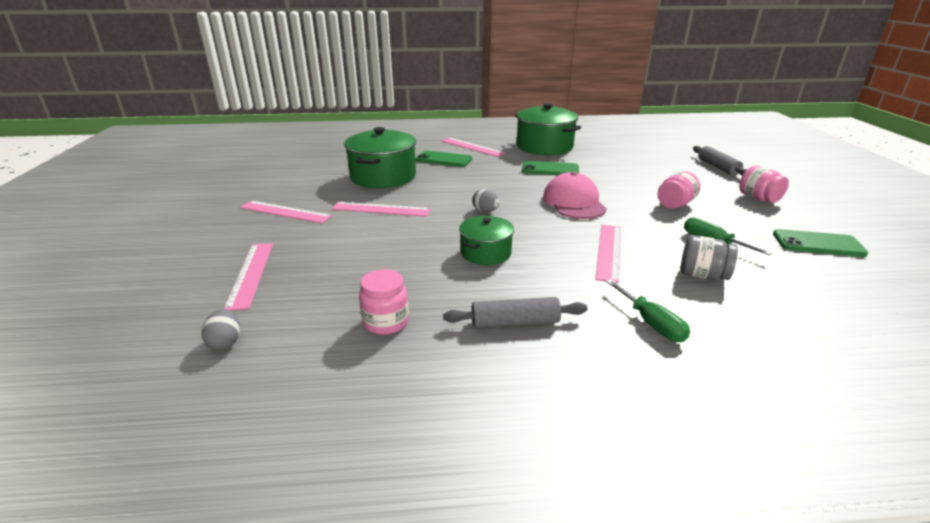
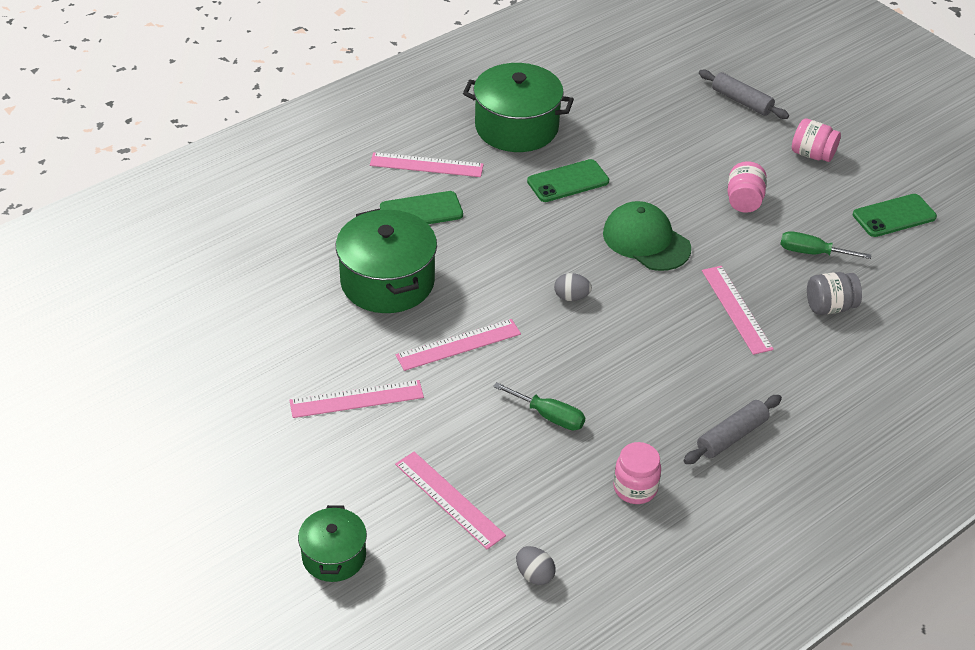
camera: 35 degrees left, 15 degrees up
green pot [459,216,514,265] -> green pot moved to [298,505,367,582]
pink cap [543,172,607,219] -> green cap [603,201,691,271]
green screwdriver [606,279,690,342] -> green screwdriver moved to [493,382,585,430]

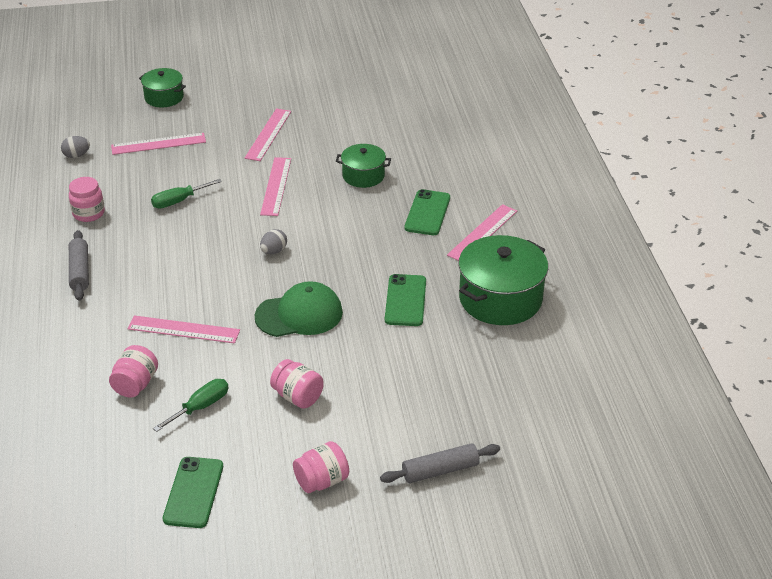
camera: 120 degrees right, 5 degrees down
green pot [336,209,437,313] -> green pot [336,144,391,188], size x0.57
grey jar [807,272,862,315] -> pink jar [109,345,158,397]

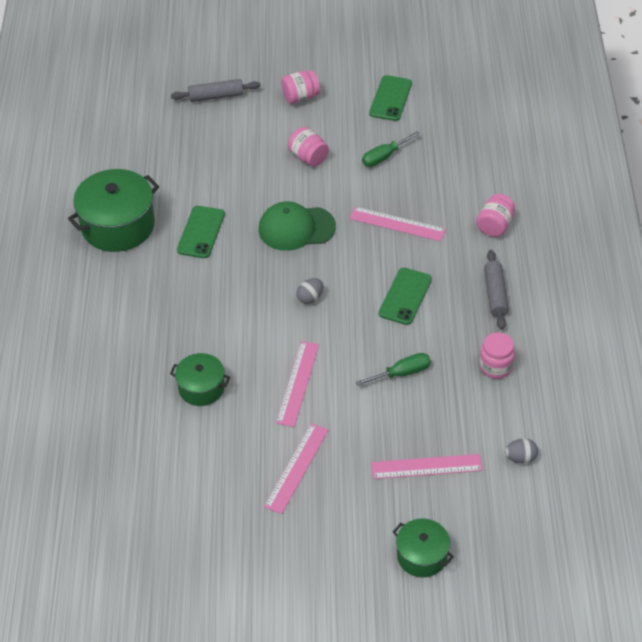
camera: 170 degrees left, 10 degrees up
pink jar [109,345,158,397] -> pink jar moved to [476,194,515,237]
green phone [404,189,450,235] -> green phone moved to [379,268,432,325]
pink ruler [447,204,517,261] -> none

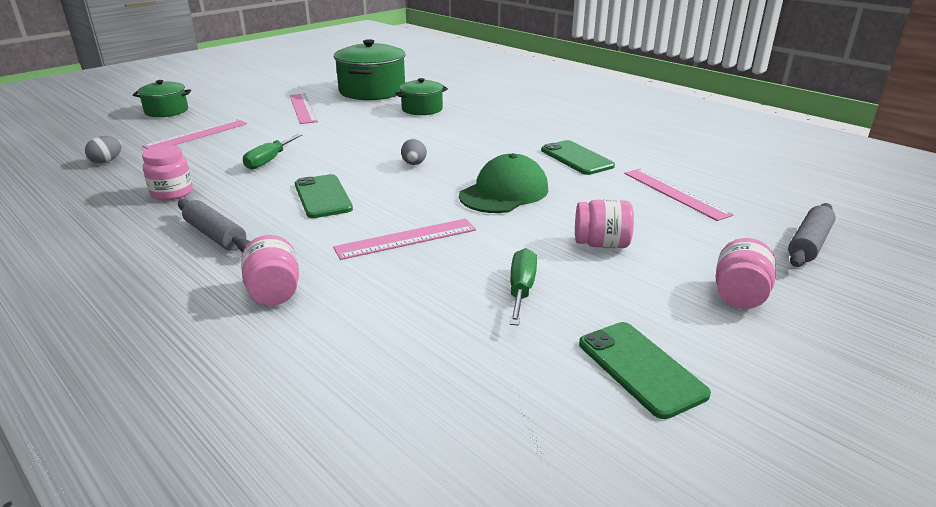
camera: 135 degrees right, 20 degrees down
green pot [68,169,159,252] -> green pot moved to [334,39,406,100]
pink ruler [276,341,319,427] -> pink ruler moved to [624,169,734,221]

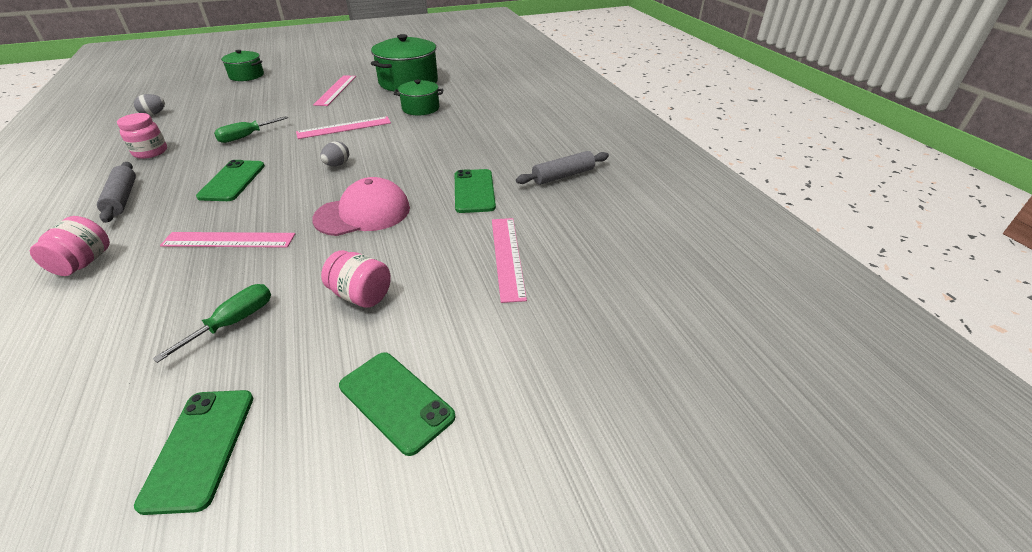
camera: 25 degrees right, 10 degrees up
pink ruler [142,119,247,149] -> pink ruler moved to [296,116,391,139]
green cap [459,153,548,213] -> pink cap [312,177,410,236]
pink jar [716,238,776,309] -> green phone [339,352,455,456]
grey rolling pin [788,203,836,267] -> grey rolling pin moved to [516,151,609,185]

